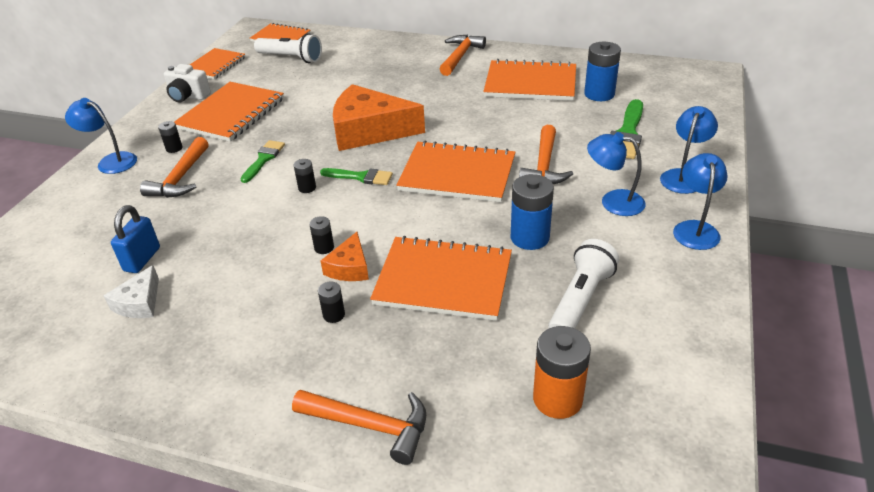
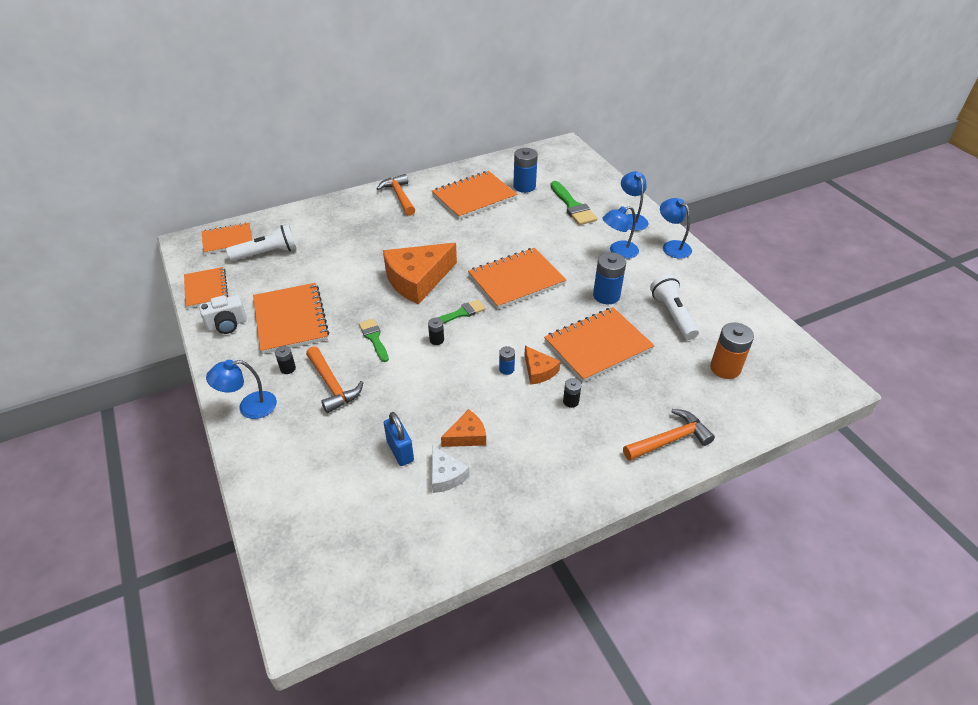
camera: 45 degrees left, 5 degrees up
black battery [309,216,334,254] -> blue battery [499,346,515,375]
orange hammer [519,125,573,184] -> none
none -> orange cheese [441,409,486,447]

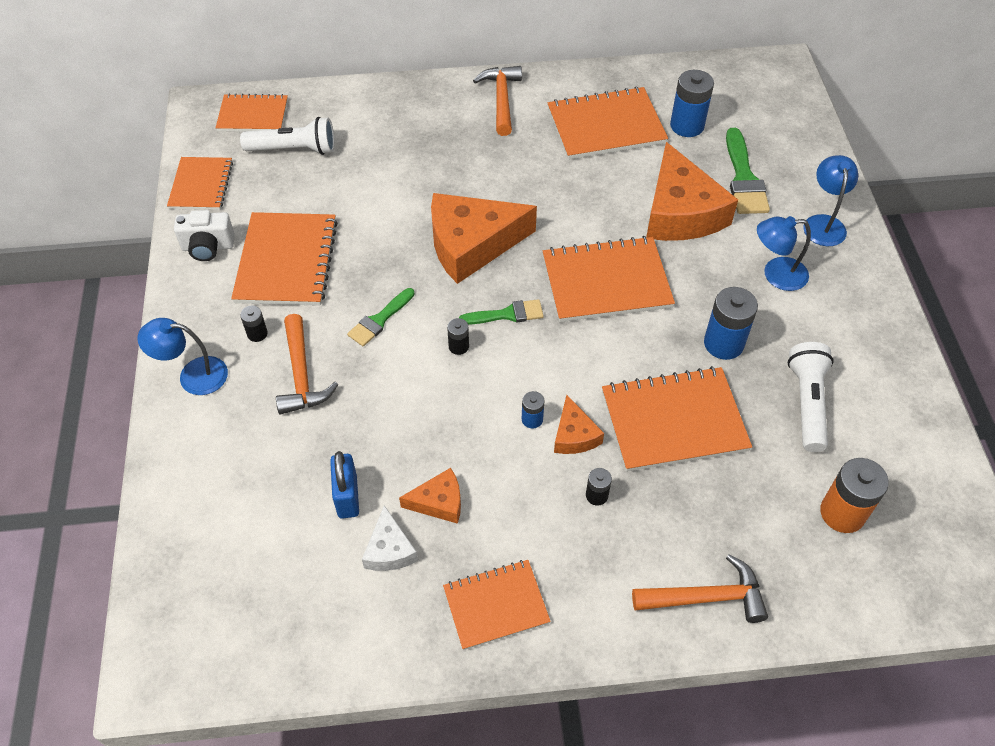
camera: 20 degrees right, 10 degrees up
green brush [359,319,389,362] -> green brush turned 135 degrees counterclockwise [347,288,415,346]
blue lamp [660,198,692,259] -> none
none -> orange notebook [443,560,551,650]
none -> orange cheese [646,142,738,241]

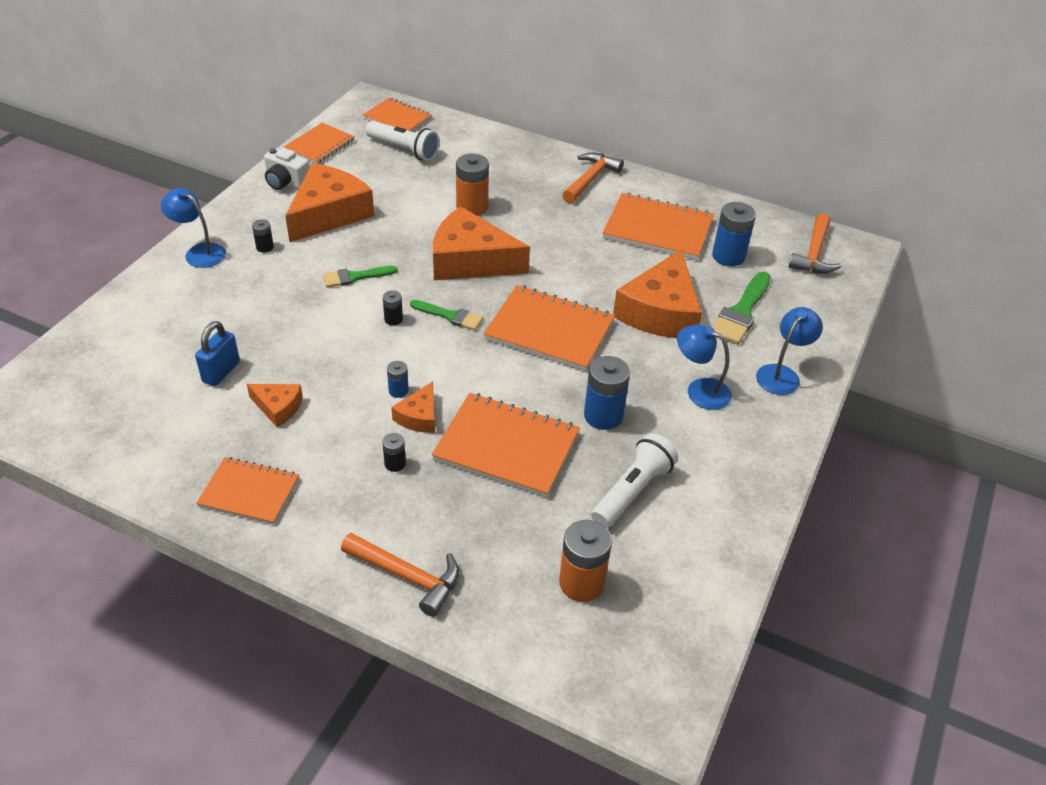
camera: 30 degrees right, 10 degrees down
orange notebook [231,212,338,306] -> orange cheese [285,163,374,242]
orange hammer [276,314,338,415] -> orange hammer moved to [788,213,842,274]
white cheese [362,505,418,571] -> none
none -> orange battery [456,154,489,216]

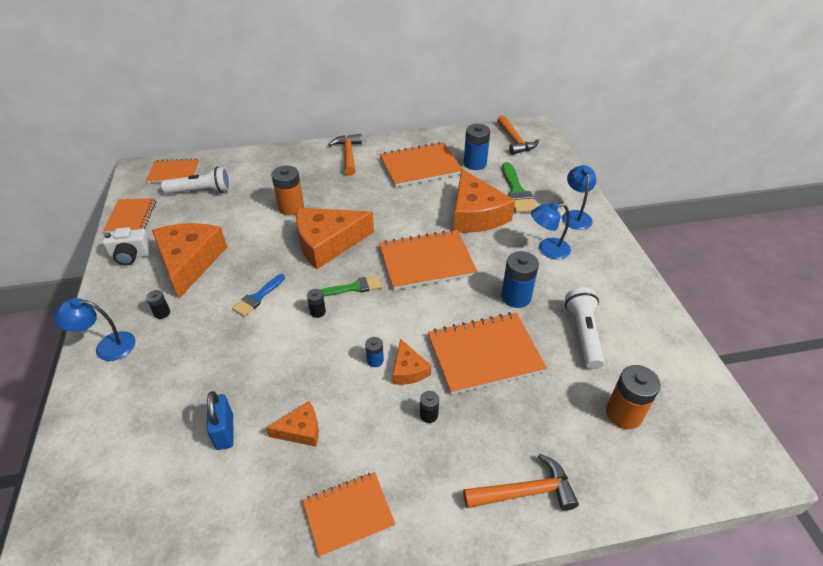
camera: 35 degrees left, 0 degrees up
green brush [323,266,397,288] -> blue brush [232,274,285,317]

